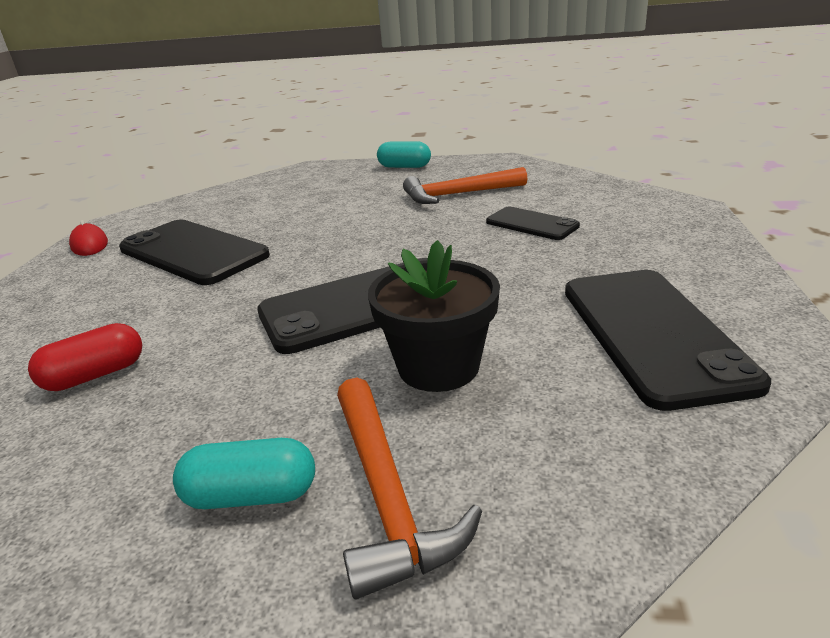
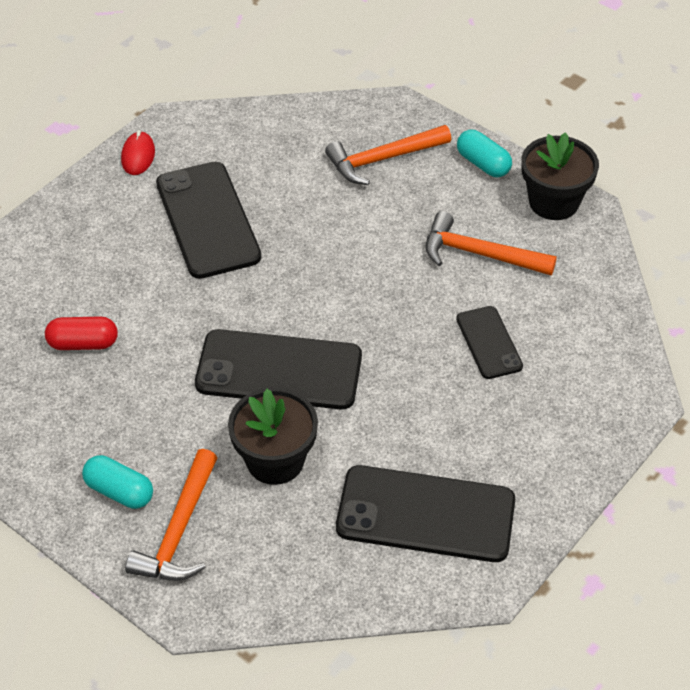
camera: 30 degrees right, 20 degrees up
black phone [565,270,771,411] -> black phone turned 75 degrees clockwise [336,465,515,562]
none -> orange hammer [325,125,451,185]
none -> black flower pot [521,132,599,220]

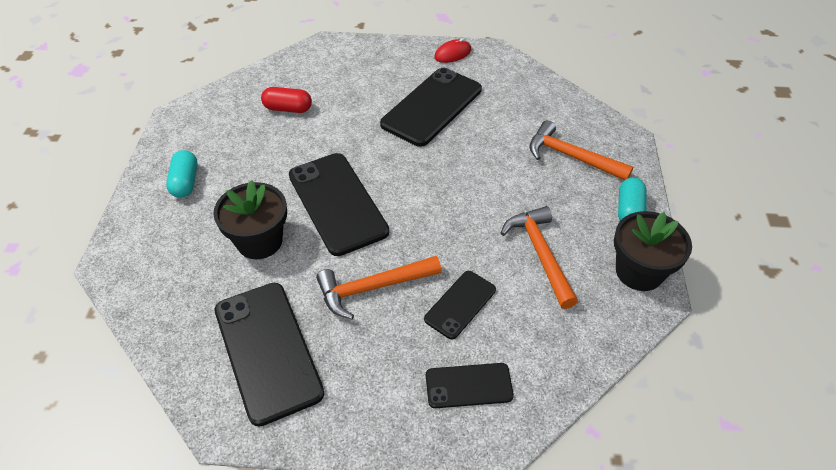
camera: 55 degrees right, 0 degrees up
red capsule [45,316,118,350] -> red capsule turned 45 degrees counterclockwise [261,87,312,113]
orange hammer [125,449,217,581] -> orange hammer moved to [316,256,442,319]
none -> black phone [426,363,514,408]

